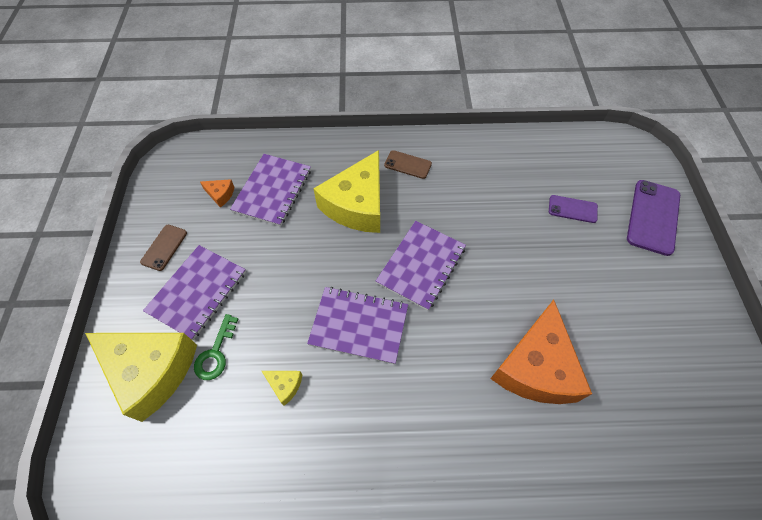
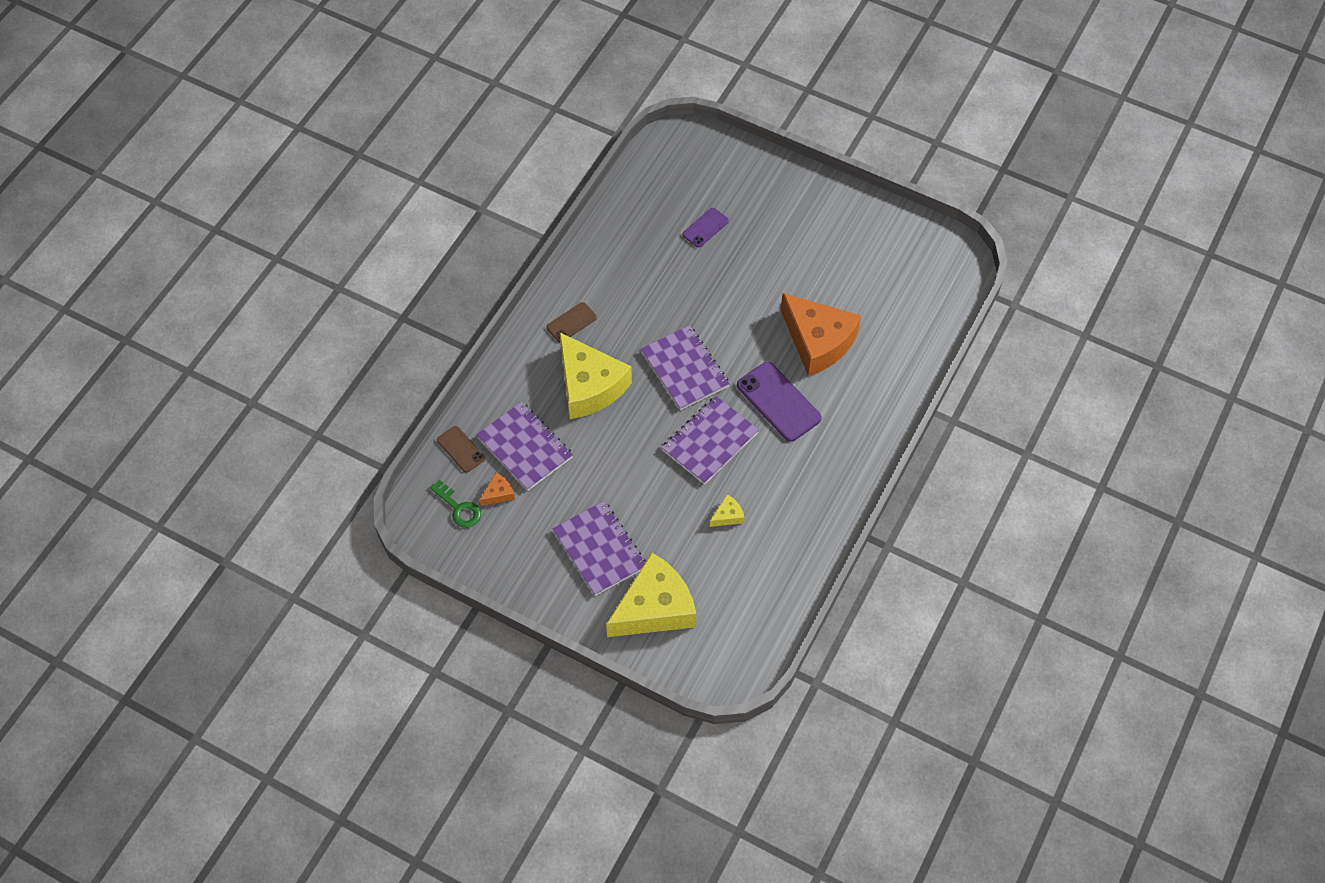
camera: 60 degrees left, 0 degrees up
brown phone [140,225,187,271] -> brown phone moved to [437,426,485,473]
green key [194,314,238,380] -> green key moved to [430,480,481,528]
purple phone [627,180,680,256] -> purple phone moved to [737,362,822,442]

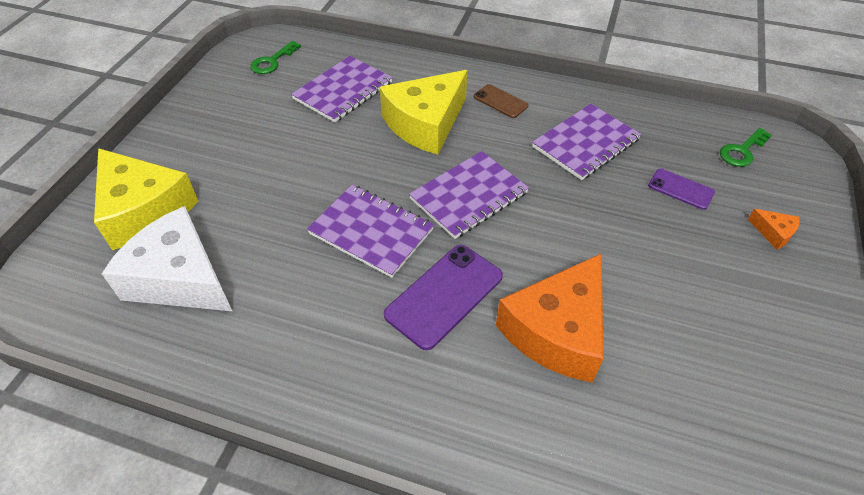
camera: 80 degrees right, 10 degrees down
brown phone [437,426,485,473] -> none
orange cheese [480,473,515,506] -> orange cheese moved to [748,209,800,250]
purple notebook [552,501,646,596] -> purple notebook moved to [532,104,641,180]
yellow cheese [710,494,745,527] -> none
none -> white cheese [102,206,232,311]
none -> green key [720,128,772,167]

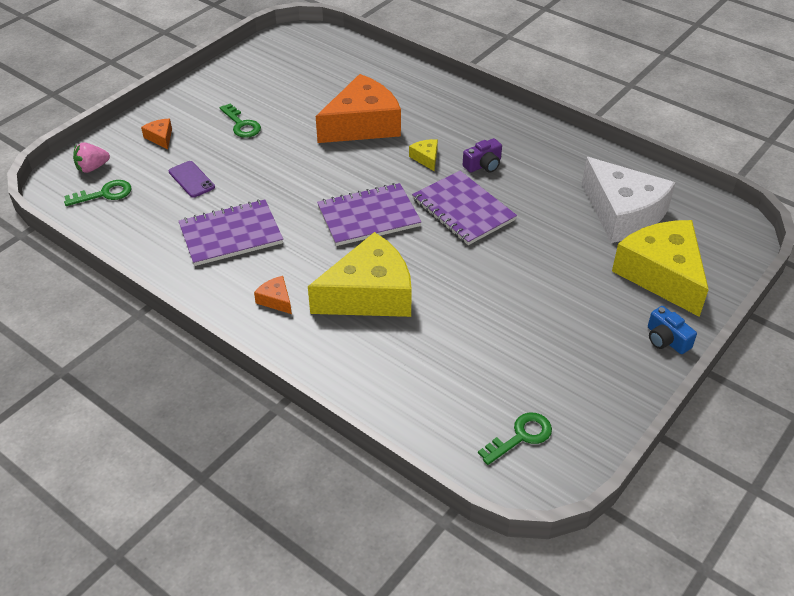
camera: 160 degrees left, 5 degrees down
purple notebook [291,56,393,122] -> none
purple phone [384,245,503,350] -> yellow cheese [409,139,438,171]
brown phone [474,84,528,118] -> orange cheese [254,276,292,314]
none -> pink strawberry [73,142,110,173]
none -> green key [219,103,261,138]
none -> purple camera [463,138,502,173]
none -> blue camera [648,306,697,354]

